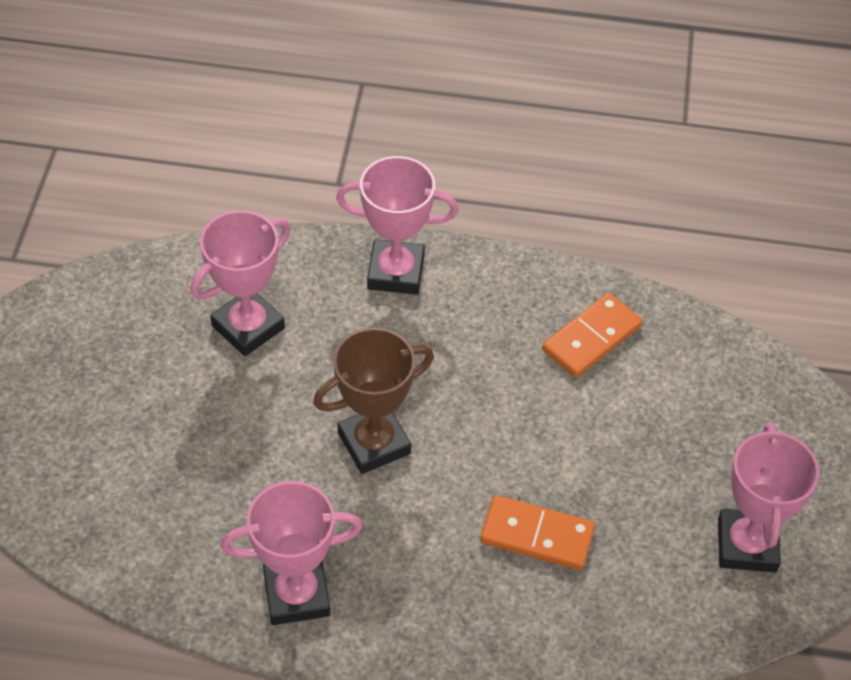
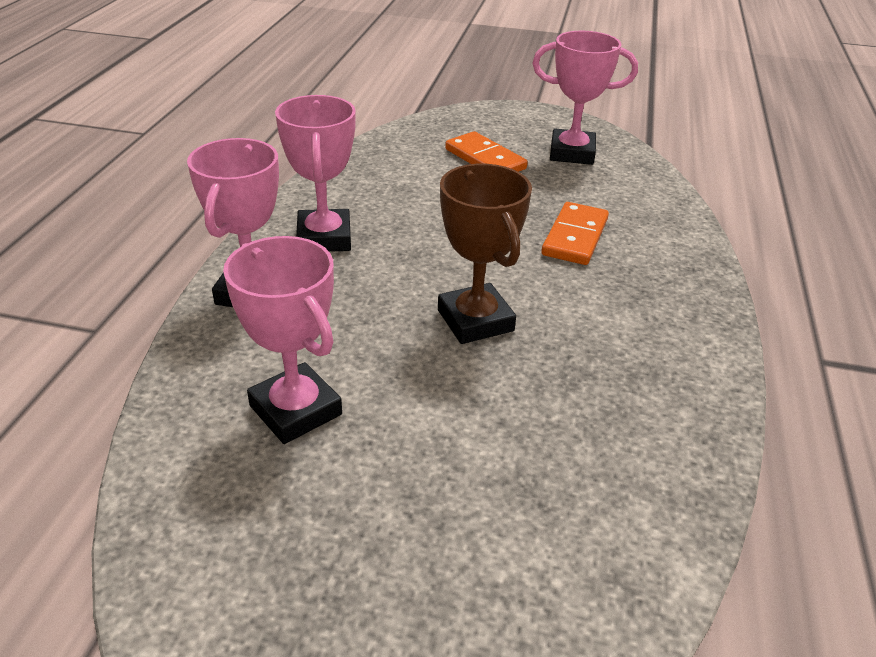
camera: 85 degrees left, 15 degrees down
pink trophy [221,481,363,625] -> pink trophy moved to [275,95,356,252]
orange domino [542,293,642,378] -> orange domino moved to [445,131,528,172]

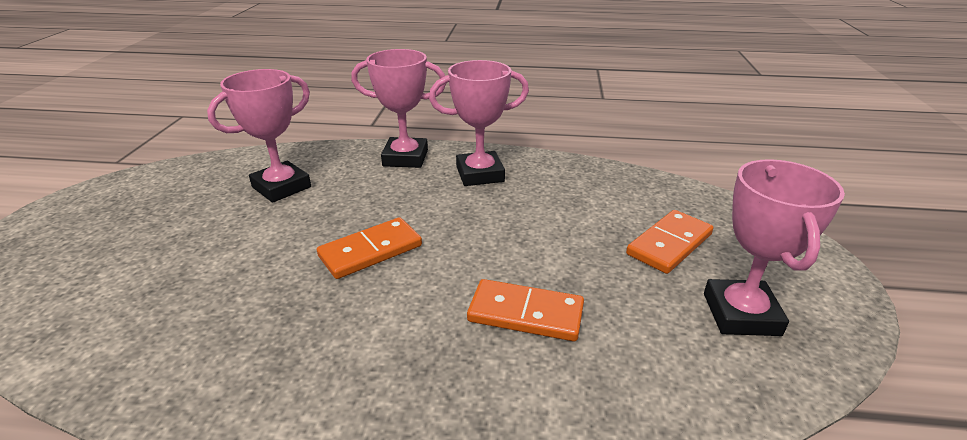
camera: 85 degrees right, 5 degrees down
brown trophy [438,164,532,344] -> orange domino [317,217,422,279]

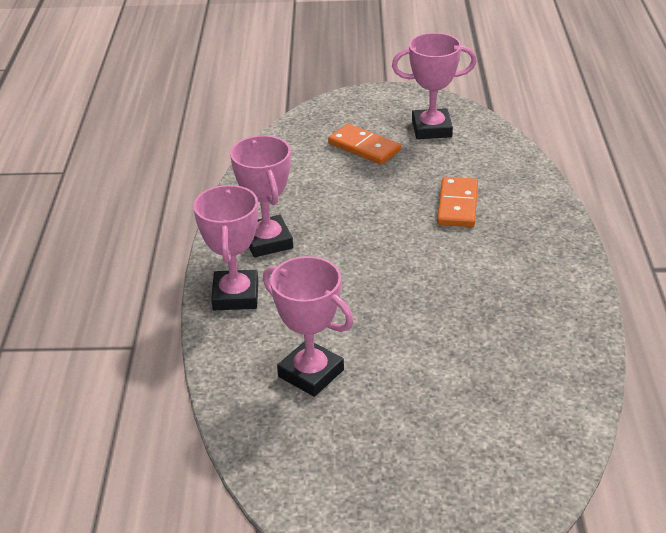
camera: 95 degrees left, 5 degrees up
orange domino [317,217,422,279] -> none

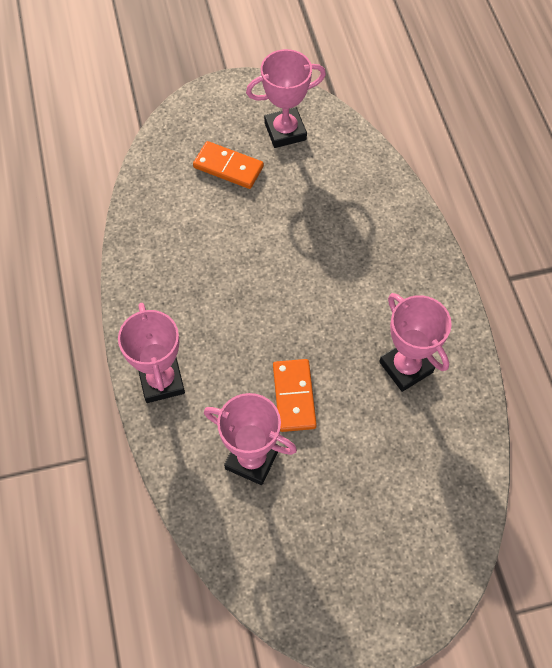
camera: 15 degrees left, 25 degrees up
pink trophy [230,135,293,257] -> pink trophy moved to [379,293,452,392]
orange domino [437,177,478,227] -> orange domino moved to [273,359,317,432]

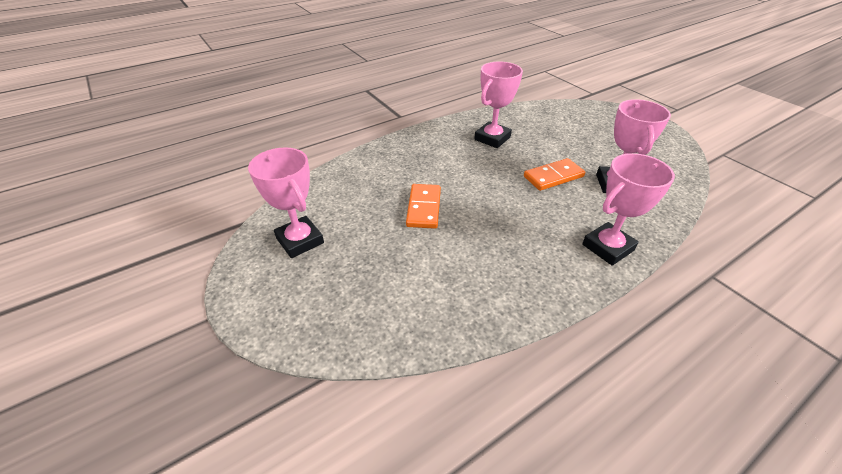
camera: 110 degrees left, 20 degrees down
orange domino [193,141,264,189] -> orange domino moved to [406,184,441,229]

